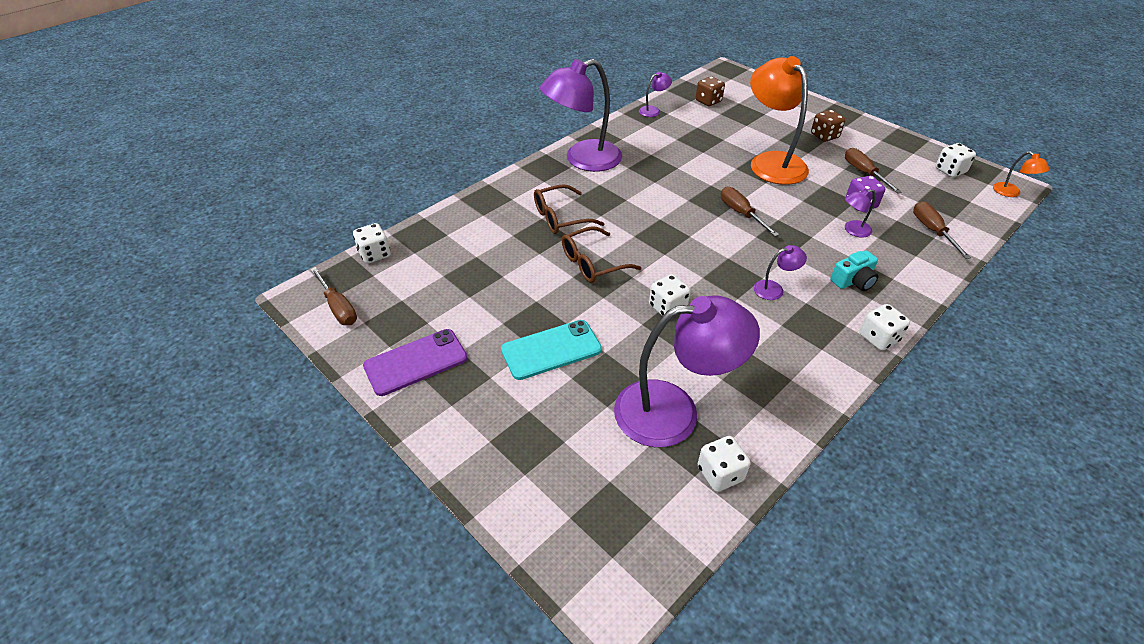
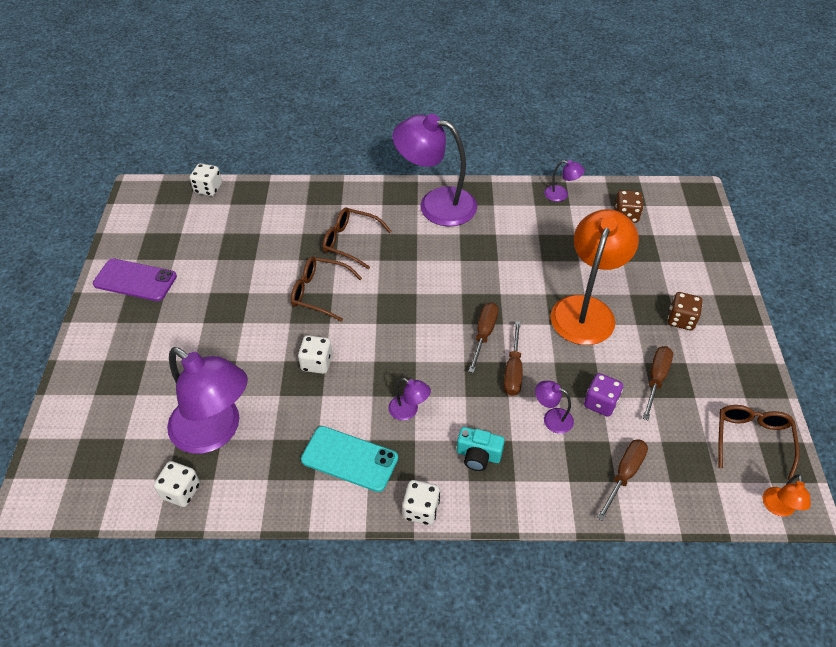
camera: 45 degrees right, 5 degrees up
brown screwdriver [310,267,357,325] -> brown screwdriver moved to [504,321,522,396]
turquoise phone [501,320,602,380] -> turquoise phone moved to [301,426,398,492]
white dice [935,143,976,177] -> brown glasses [718,405,799,480]

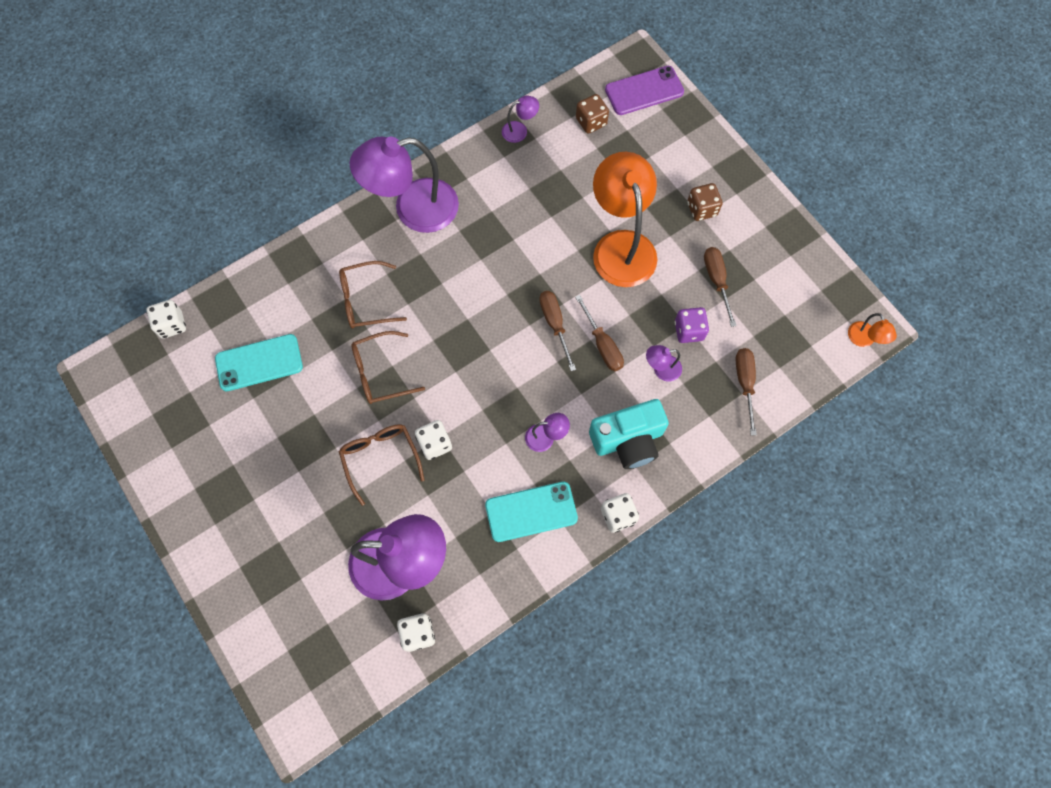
camera: 35 degrees left, 20 degrees up
purple phone [93,259,177,301] -> purple phone moved to [605,66,684,115]
turquoise camera [457,427,505,471] -> turquoise camera [589,399,669,469], size x1.71
brown glasses [718,405,799,480] -> brown glasses moved to [339,424,424,506]
none -> turquoise phone [215,334,303,391]

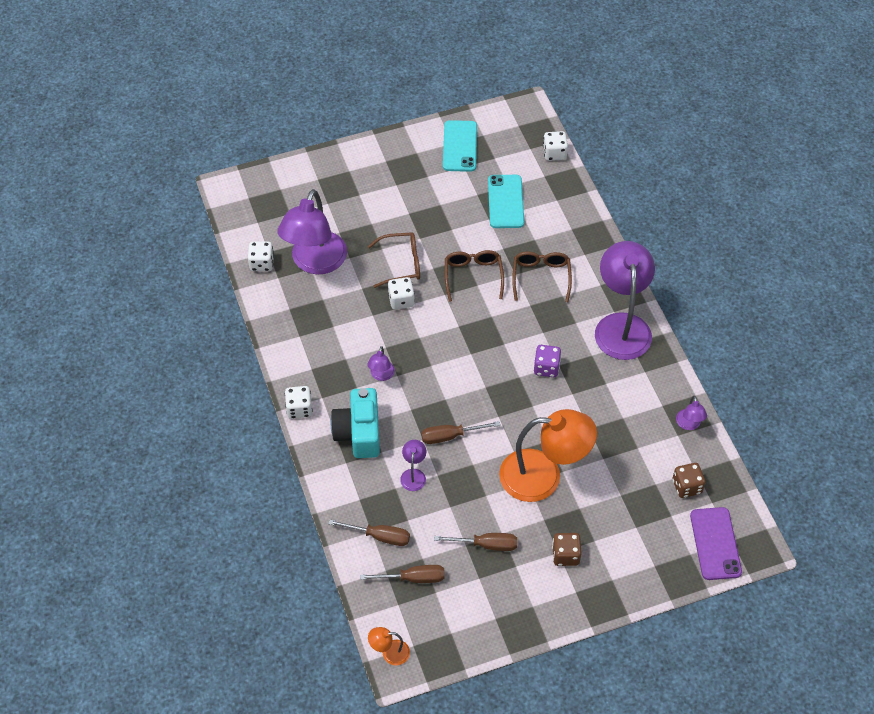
camera: 105 degrees right, 15 degrees down
turquoise phone [485,482,578,542] -> turquoise phone moved to [443,120,477,172]
brown screwdriver [539,291,576,371] -> brown screwdriver moved to [360,565,445,583]
purple dice [675,307,709,343] -> purple dice moved to [534,345,561,377]

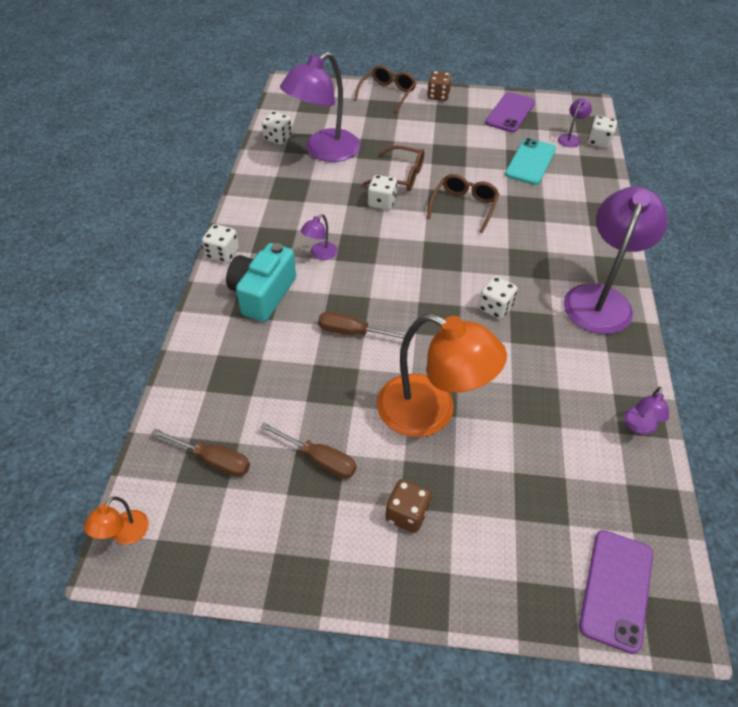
camera: 25 degrees right, 5 degrees down
brown screwdriver [328,520,410,546] -> none
orange lamp [368,627,410,665] -> orange lamp turned 90 degrees counterclockwise [84,497,149,545]
purple lamp [400,440,426,491] -> purple lamp moved to [558,98,592,148]
turquoise phone [443,120,477,172] -> purple phone [485,92,535,132]
brown glasses [512,251,572,302] -> brown glasses moved to [354,65,416,113]
purple dice [534,345,561,377] -> white dice [478,276,517,319]
brown dice [673,463,705,498] -> brown dice moved to [427,71,452,101]

